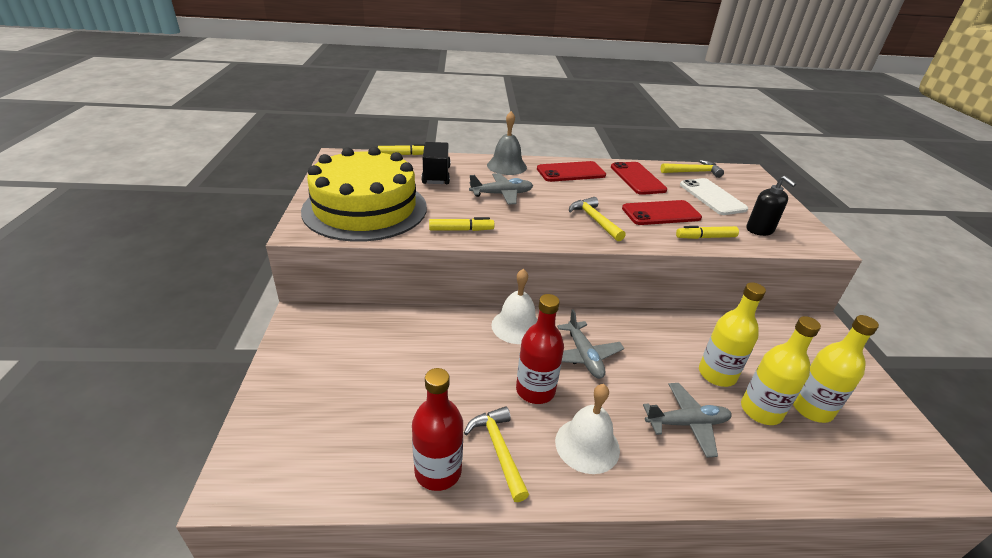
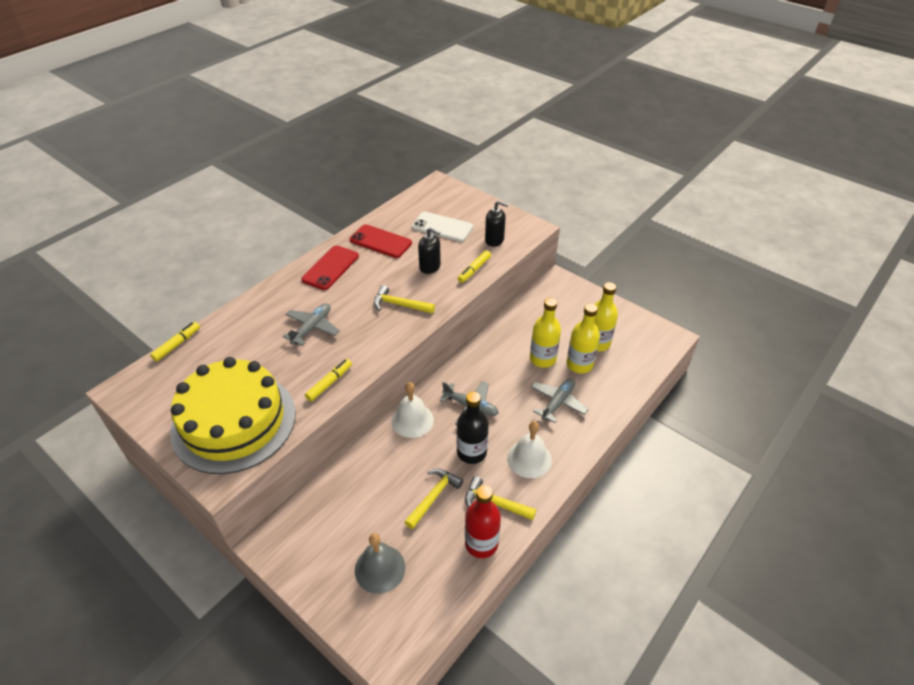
camera: 45 degrees left, 10 degrees up
black truck [421,142,451,184] -> none
grey bell [487,111,527,175] -> grey bell moved to [355,533,406,594]
red bottle [516,294,564,404] -> black bottle [457,392,489,464]
red phone [622,200,702,225] -> black soap dispenser [418,227,441,274]
yellow hammer [661,160,724,178] -> yellow hammer moved to [405,469,463,529]

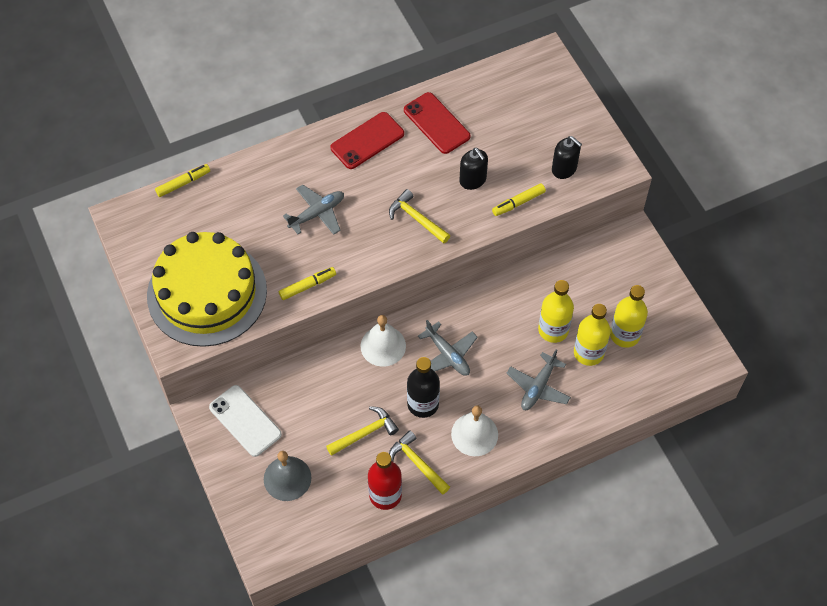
camera: 25 degrees right, 15 degrees up
white phone [412,212,473,242] -> white phone moved to [209,385,282,457]
grey plane [531,378,588,423] -> grey plane turned 150 degrees clockwise [507,349,571,410]

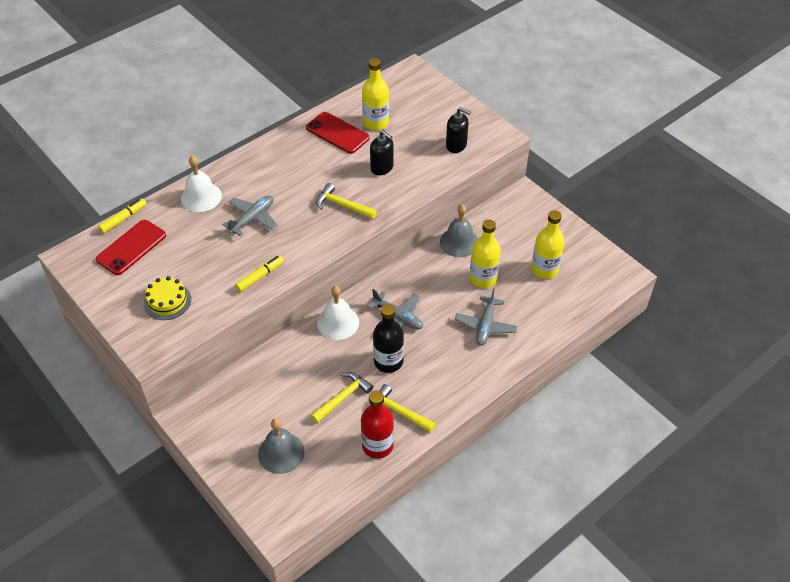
camera: 15 degrees left, 10 degrees down
yellow cake [147,232,267,347] -> yellow cake [144,276,191,320], size x0.42
white phone [209,385,282,457] -> none
red phone [331,112,404,169] -> red phone moved to [96,220,166,275]
white bell [451,406,498,456] -> white bell moved to [181,156,222,212]
yellow marker [492,183,546,216] -> none
yellow bottle [574,304,611,366] -> yellow bottle moved to [362,58,389,130]
none -> grey bell [440,204,478,257]

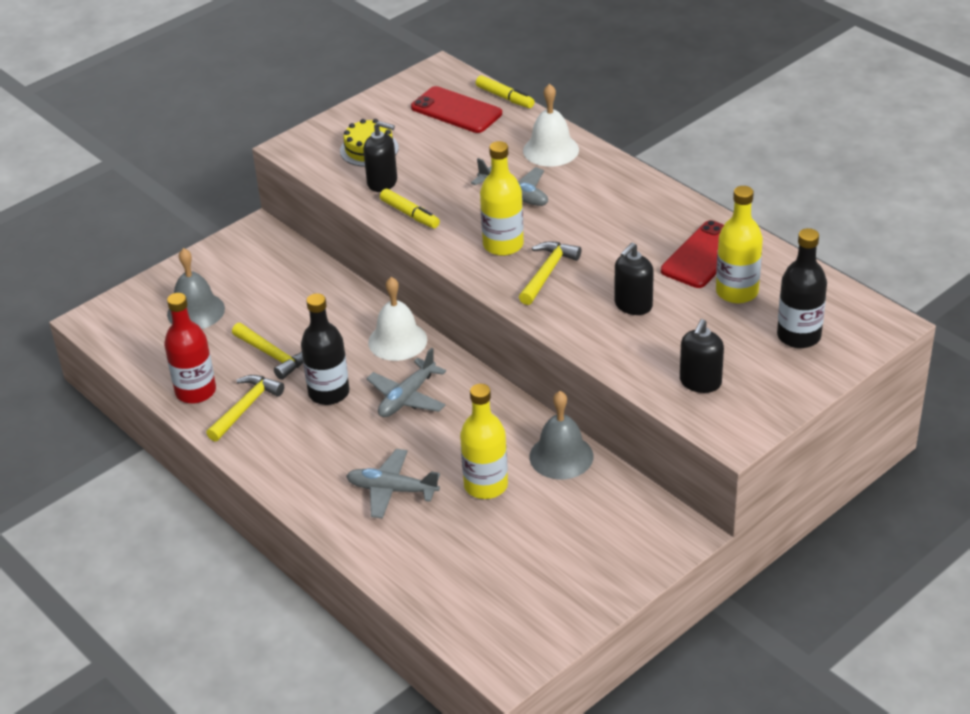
camera: 90 degrees right, 10 degrees down
yellow bottle [531,210,564,279] -> yellow bottle moved to [480,141,524,256]
none -> black soap dispenser [363,121,397,192]
none -> black bottle [777,228,827,348]

